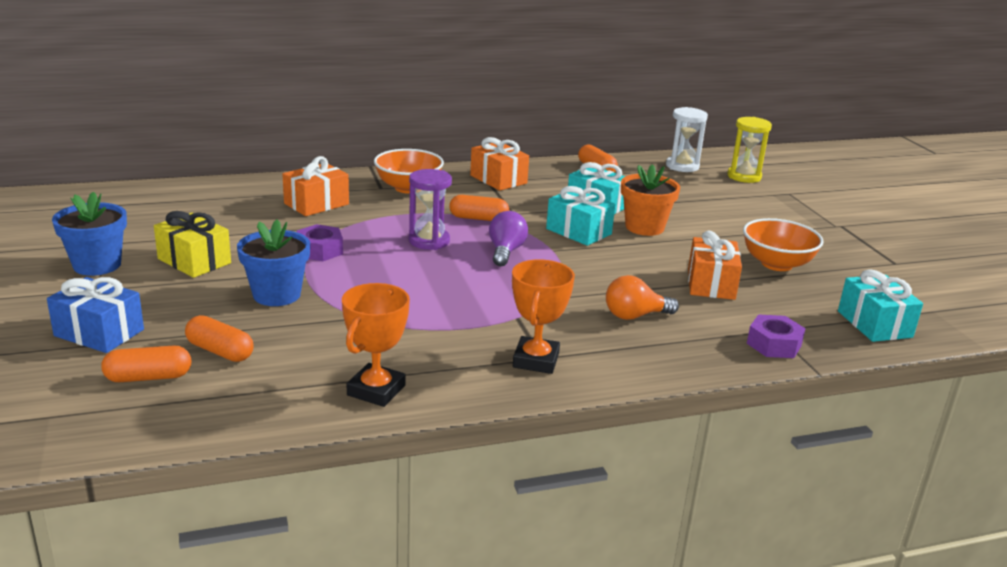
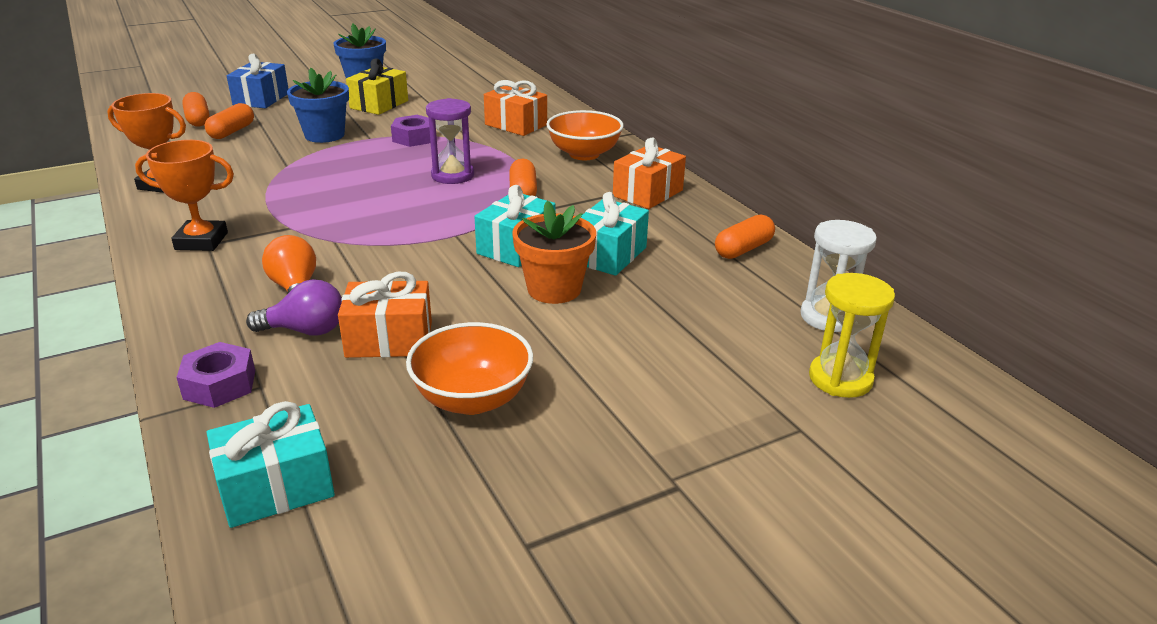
camera: 80 degrees right, 5 degrees up
purple light bulb [489,211,528,266] -> purple light bulb moved to [246,279,342,335]

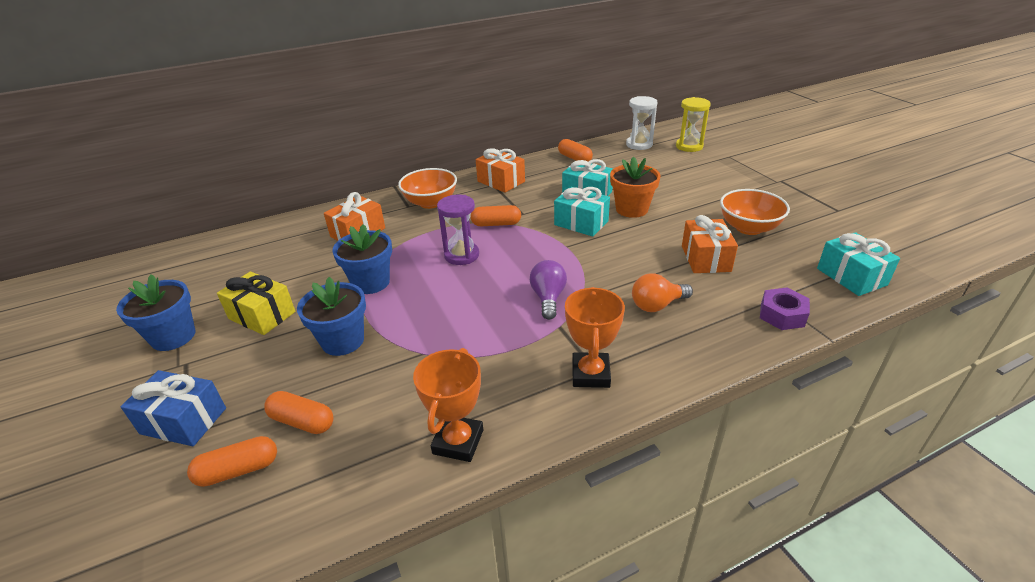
camera: 85 degrees left, 5 degrees up
purple light bulb [246,279,342,335] -> purple light bulb moved to [530,260,567,320]
purple nut [391,115,431,147] -> blue flower pot [332,224,392,294]

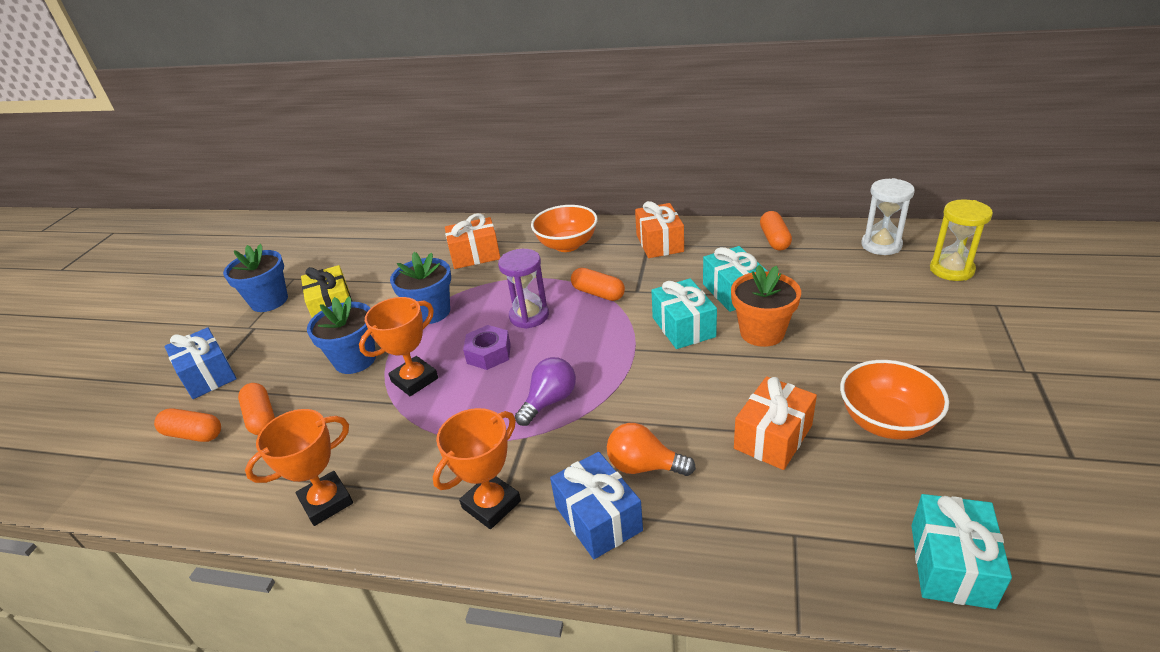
camera: 40 degrees right, 0 degrees up
purple nut [760,287,810,330] -> purple nut moved to [463,325,511,370]
none -> orange trophy [359,297,438,396]
none -> blue gift [550,452,643,559]

